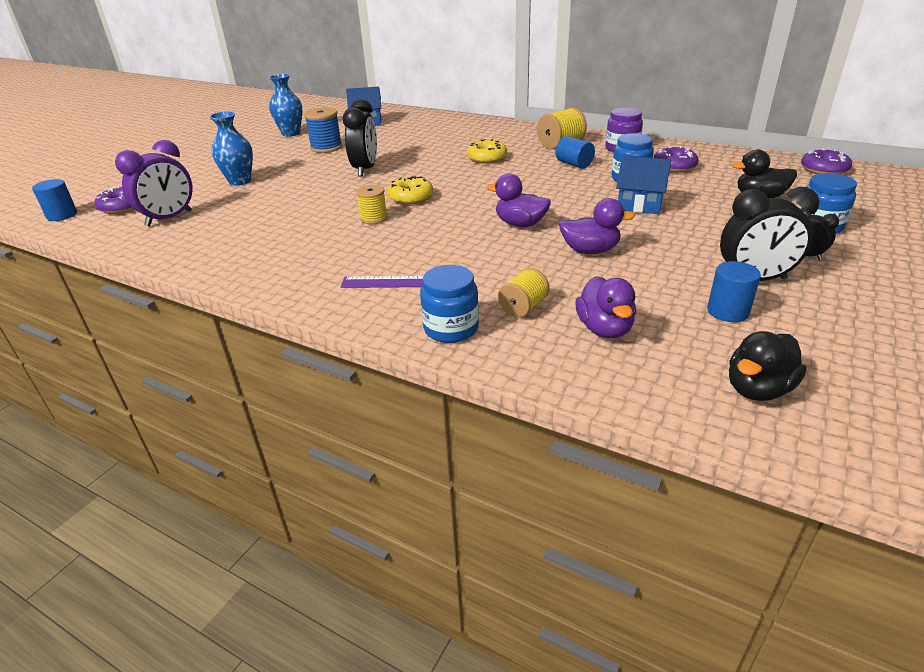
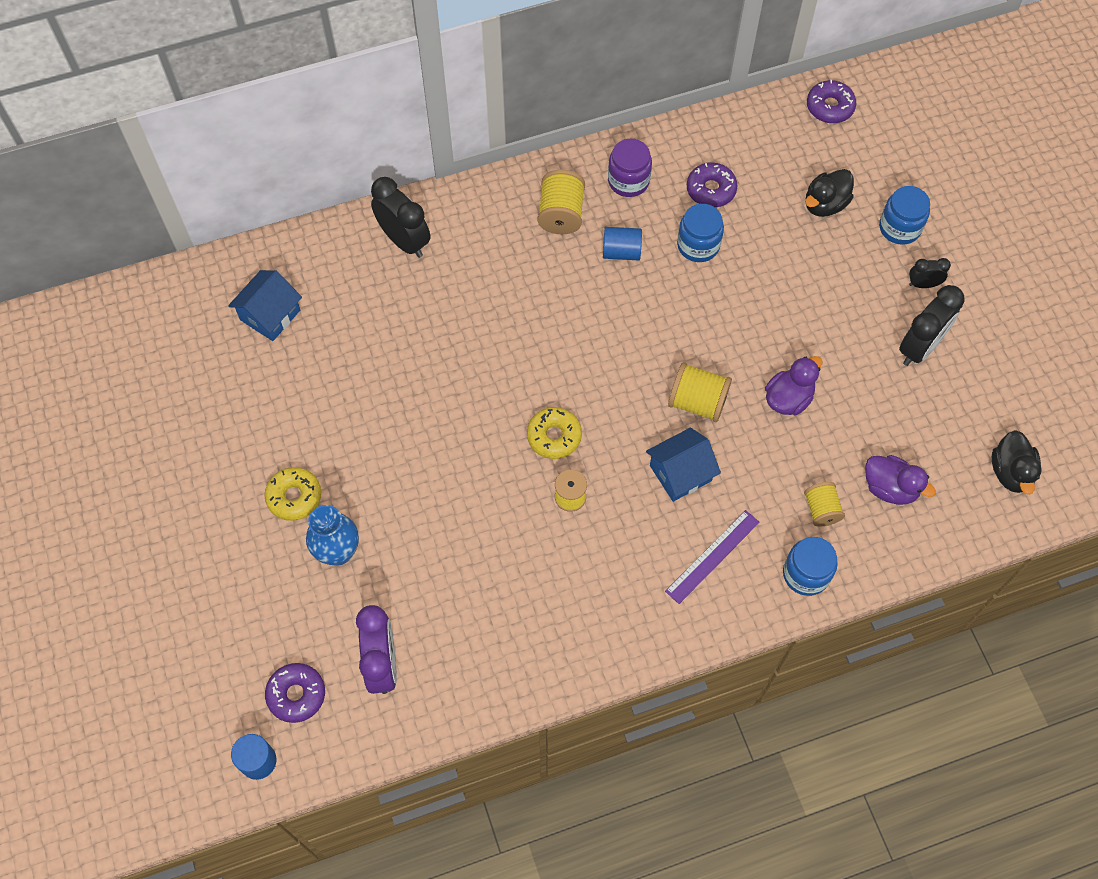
camera: 50 degrees left, 30 degrees up
blue vase [269,74,302,137] -> none
blue spool [304,107,342,153] -> none
black clock [343,98,377,177] -> black clock moved to [371,177,430,258]
yellow donut [467,139,507,164] -> yellow donut moved to [264,467,321,521]
purple duck [487,173,551,227] -> yellow spool [668,362,732,422]
blue house [616,156,671,214] -> blue house moved to [646,428,721,502]
blue cylinder [707,261,761,322] -> none

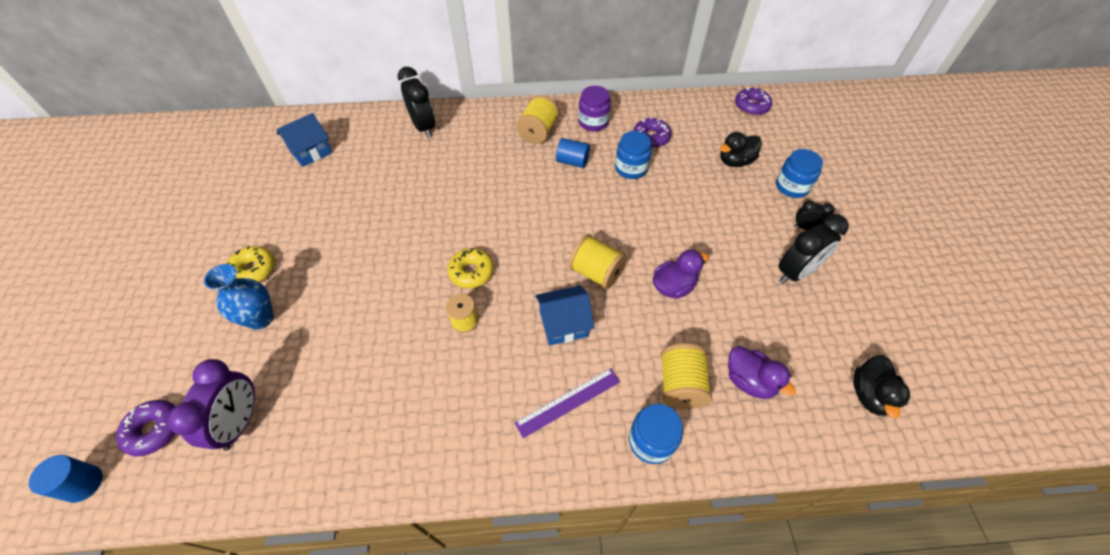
camera: 15 degrees right, 10 degrees down
yellow spool [804,482,845,527] -> yellow spool [660,343,712,409], size x1.51

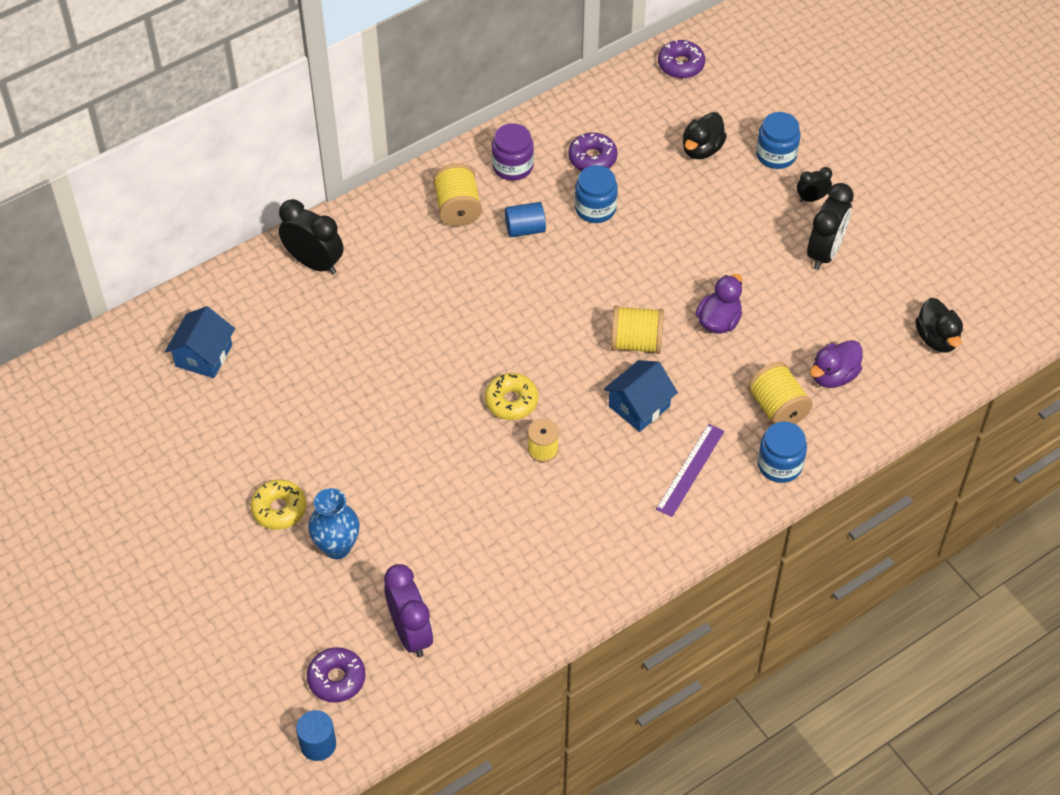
camera: 30 degrees left, 0 degrees up
purple duck [728,346,796,399] -> purple duck turned 120 degrees clockwise [810,340,863,388]

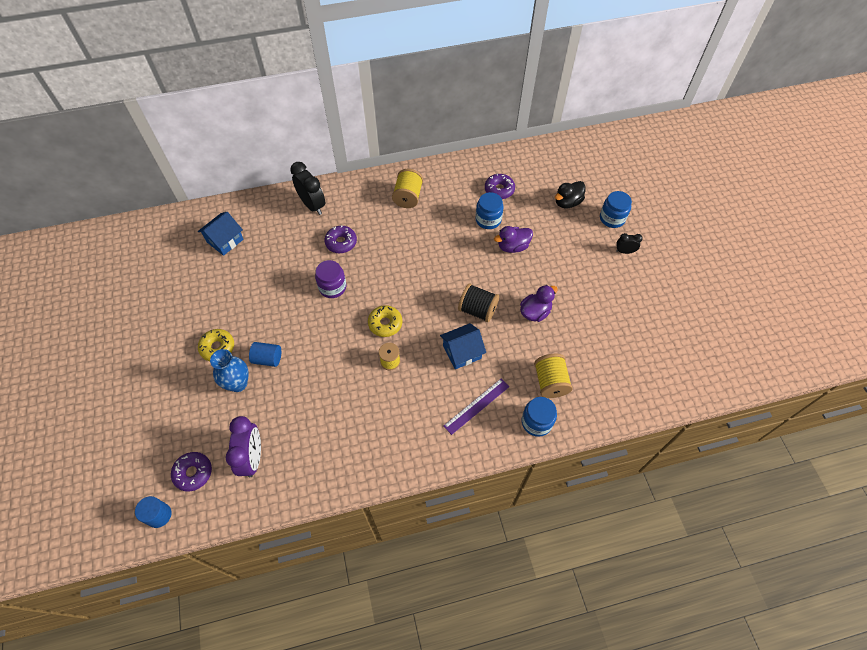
camera: 20 degrees right, 5 degrees up
purple jar [492,123,534,181] -> purple jar moved to [315,260,346,298]
blue cylinder [505,202,546,237] -> blue cylinder moved to [249,342,281,367]
yellow spool [611,305,664,354] -> black spool [458,283,499,322]
purple donut [658,40,705,79] -> purple donut moved to [325,225,357,253]
black clock [807,183,854,270] -> none
purple duck [810,340,863,388] -> purple duck moved to [494,226,533,253]
black duck [915,298,963,353] -> none

